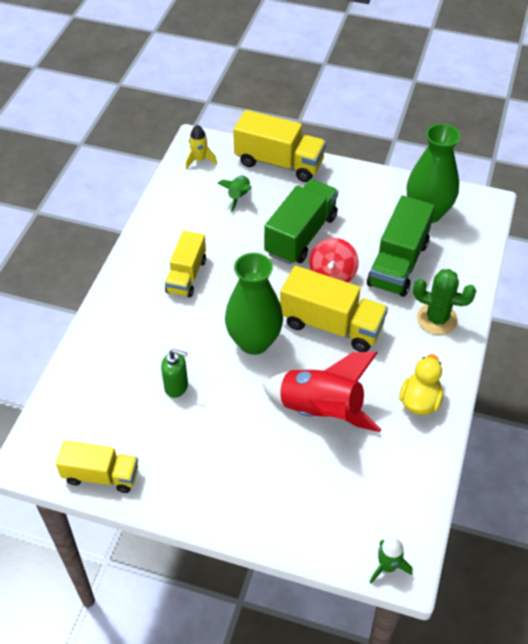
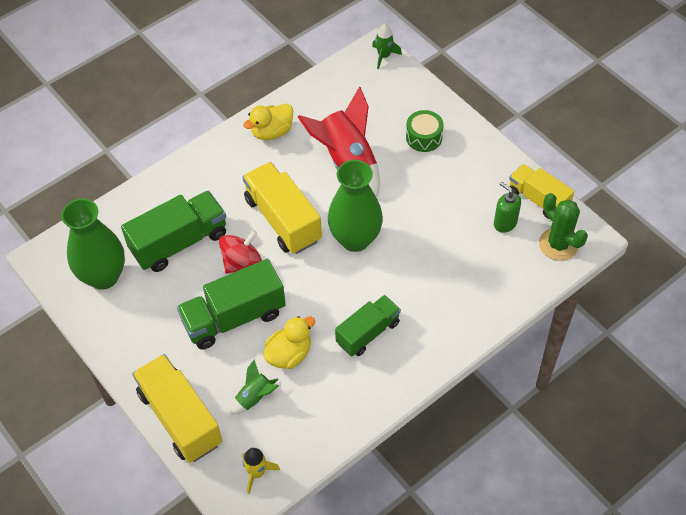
camera: 145 degrees left, 5 degrees up
green soap dispenser [161,349,188,398] -> green soap dispenser moved to [494,182,521,233]
yellow truck [165,231,206,297] -> green truck [335,295,401,356]
green cactus [413,269,476,335] -> green cactus moved to [539,193,588,261]
none -> yellow duck [263,316,315,369]
none -> green drum [406,110,444,152]

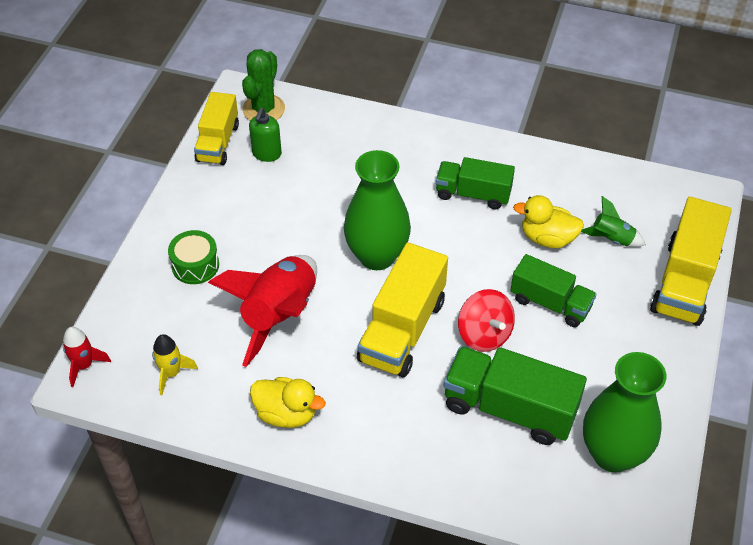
camera: 125 degrees left, 5 degrees down
green truck [177,259,286,350] -> green truck [510,254,597,327], size x0.66
red spinning top [219,230,262,274] -> red spinning top turned 135 degrees counterclockwise [458,289,515,352]
yellow rocket [242,448,280,494] -> yellow rocket moved to [152,334,198,395]
green rocket [372,24,402,69] -> red rocket [63,327,111,387]

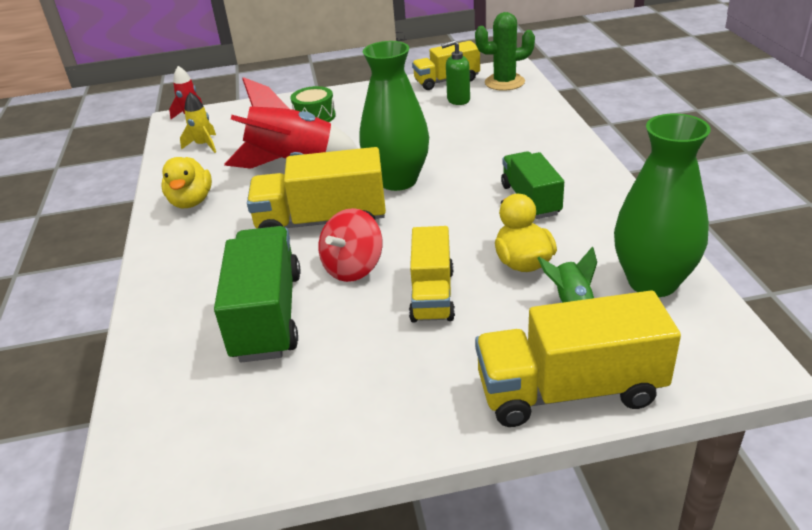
camera: 65 degrees right, 15 degrees down
green truck [510,254,597,327] -> yellow truck [409,226,455,322]
green vase [583,352,666,472] -> green vase moved to [614,114,711,297]

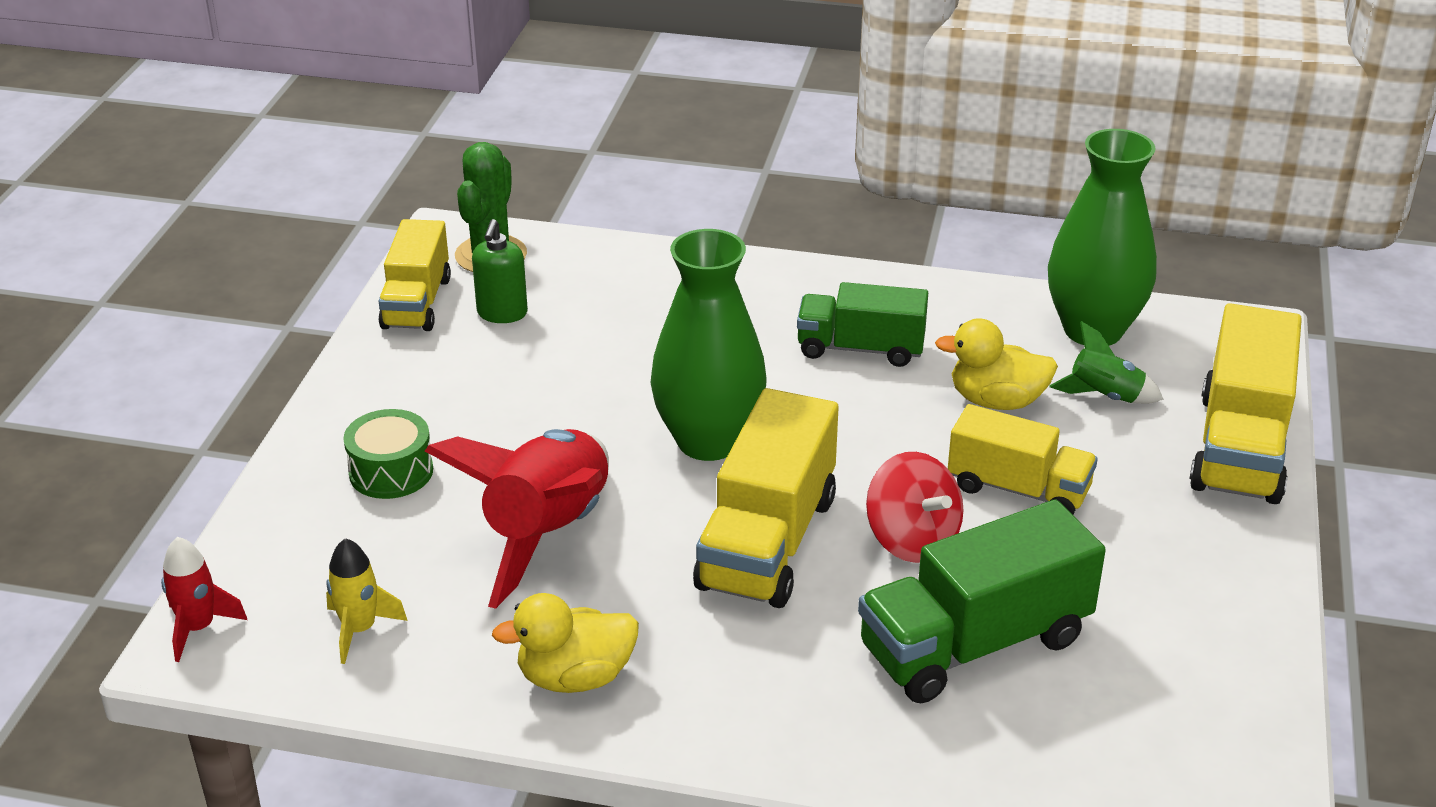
camera: 70 degrees left, 0 degrees up
yellow duck [161,157,212,208] -> yellow duck turned 150 degrees clockwise [492,593,639,693]
green truck [214,226,301,363] -> green truck turned 45 degrees counterclockwise [858,500,1106,703]

